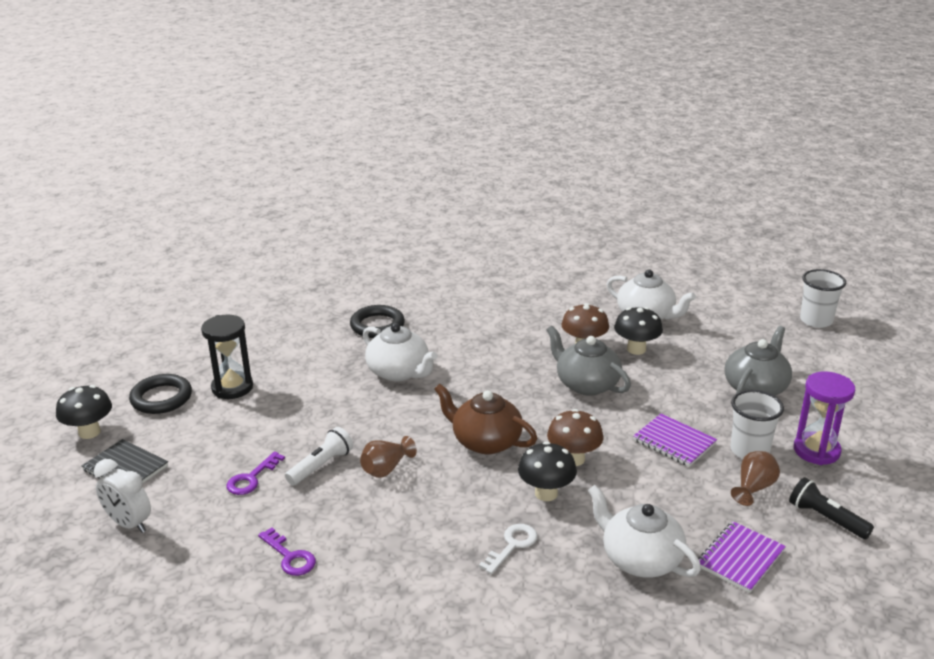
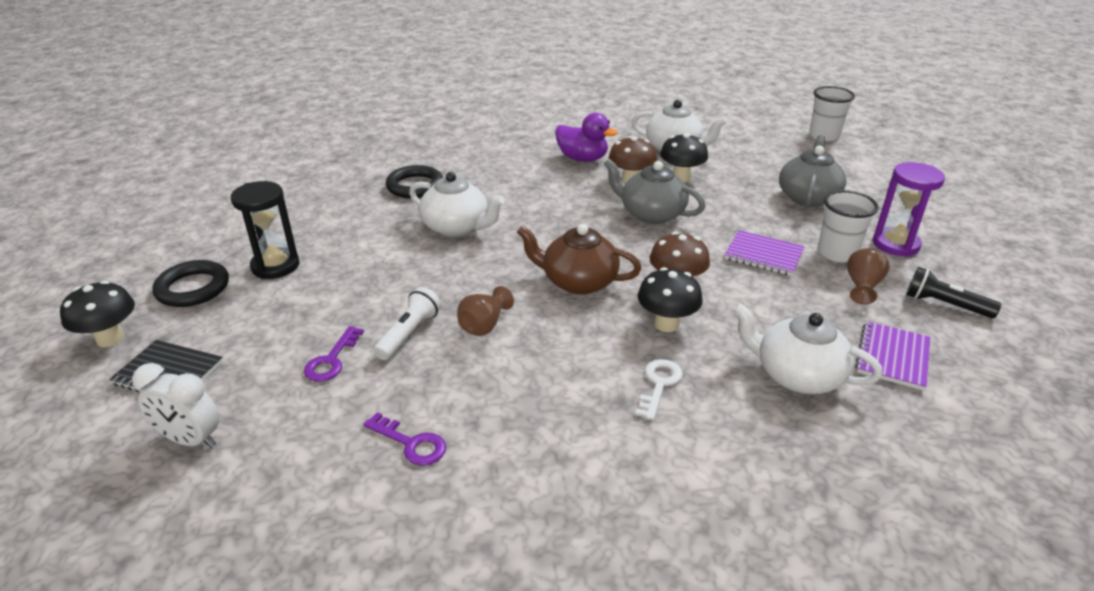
camera: 15 degrees left, 5 degrees up
none -> purple duck [555,113,618,162]

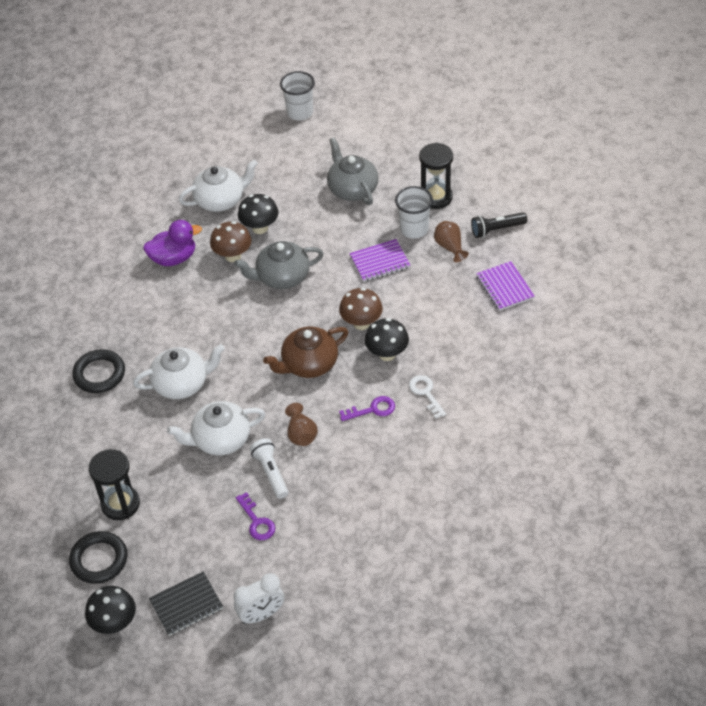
camera: 45 degrees left, 15 degrees up
purple key [363,412,446,466] -> purple key moved to [339,396,395,421]
white teapot [733,303,883,394] -> white teapot moved to [167,401,265,455]
purple hourglass [873,162,945,257] -> black hourglass [419,143,453,209]

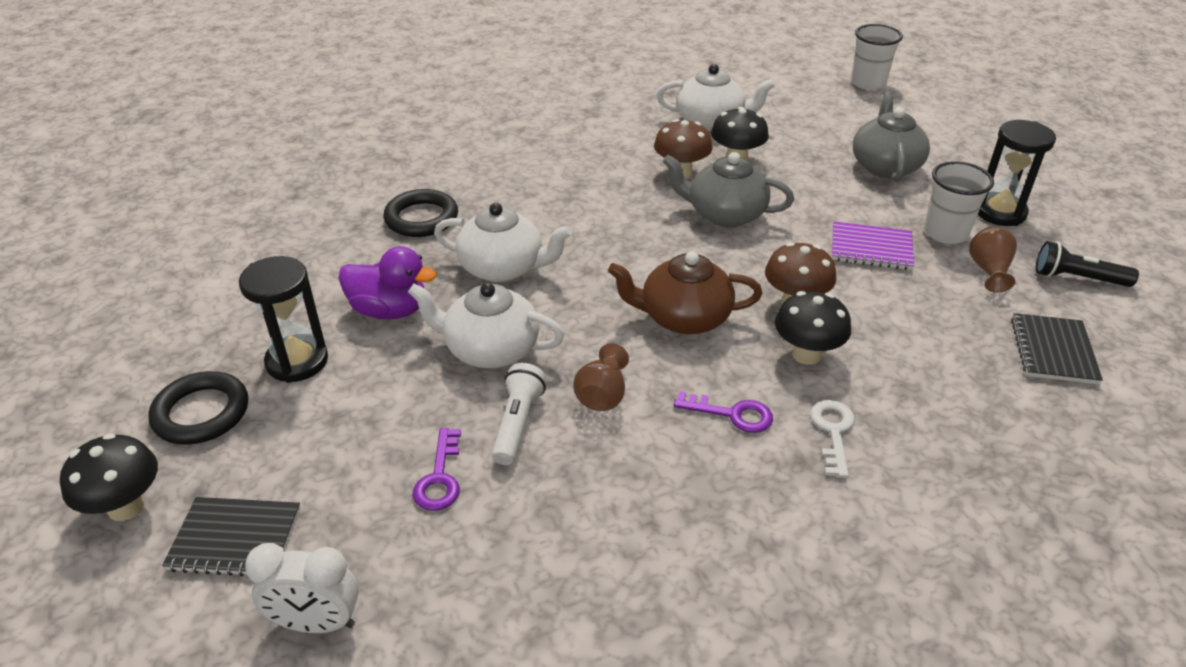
camera: 30 degrees right, 10 degrees down
purple duck [143,220,202,266] -> purple duck moved to [338,246,437,319]
purple notebook [476,261,535,311] -> black notebook [1011,313,1103,384]

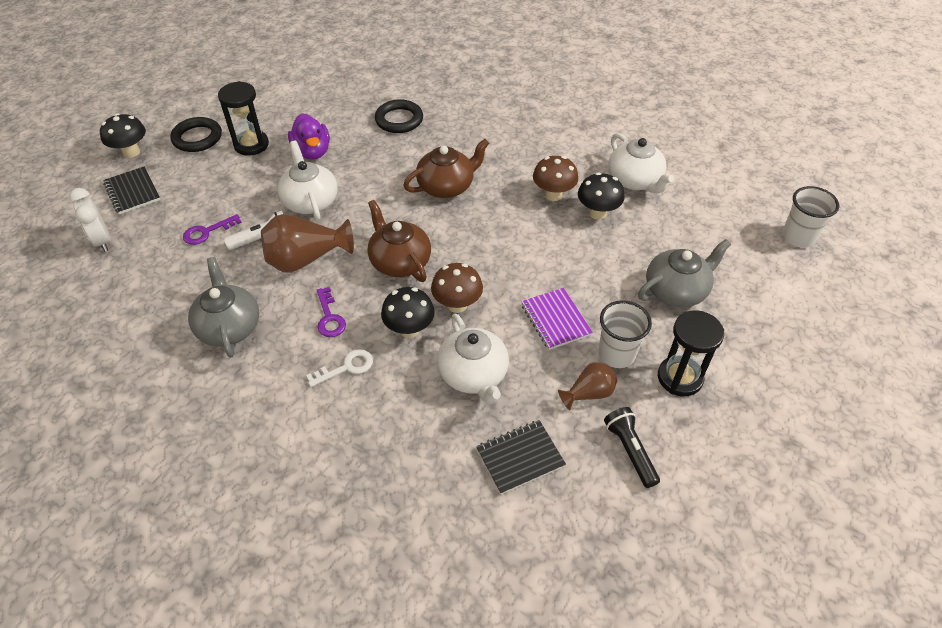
camera: 55 degrees right, 10 degrees up
white teapot [434,203,572,282] -> white teapot moved to [437,313,509,404]
brown vase [573,343,629,411] -> brown vase [261,214,354,273], size x1.77
grey teapot [662,152,794,227] -> grey teapot moved to [188,257,259,358]
none -> brown teapot [403,139,489,198]

